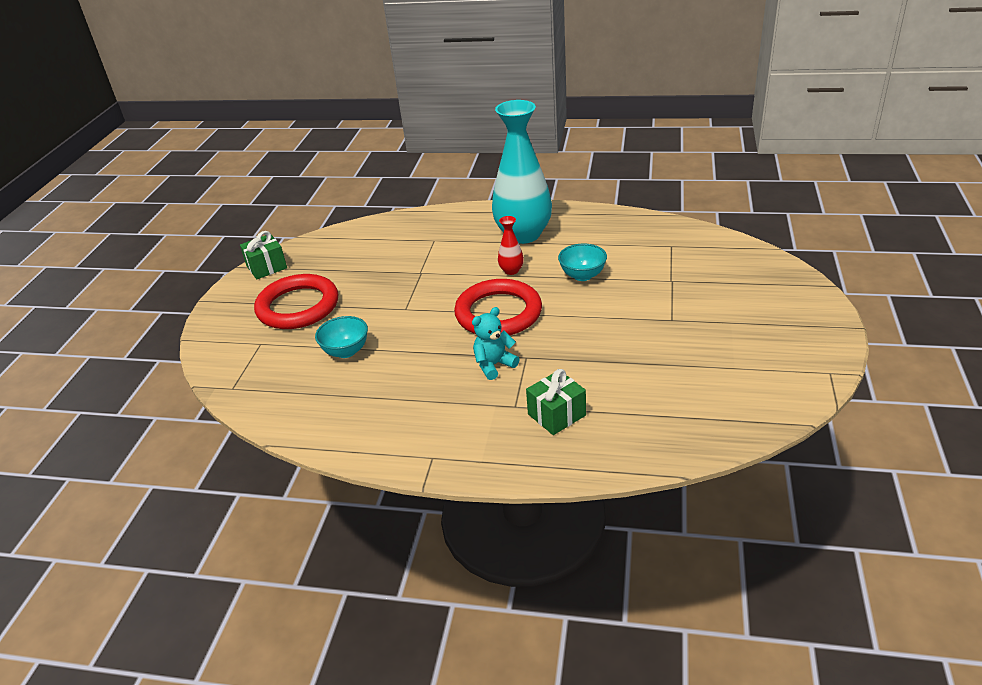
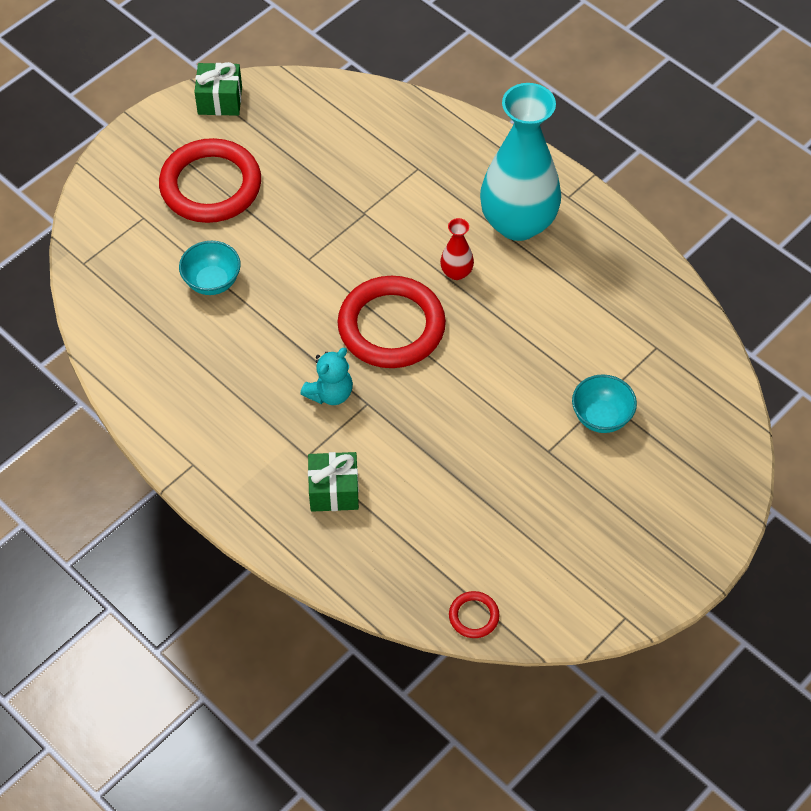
camera: 30 degrees right, 20 degrees up
turquoise teddy bear [472,307,519,380] -> turquoise teddy bear turned 135 degrees clockwise [300,348,353,405]
turquoise bowl [558,244,607,281] -> turquoise bowl moved to [572,374,637,433]
none -> red ring [449,591,500,638]

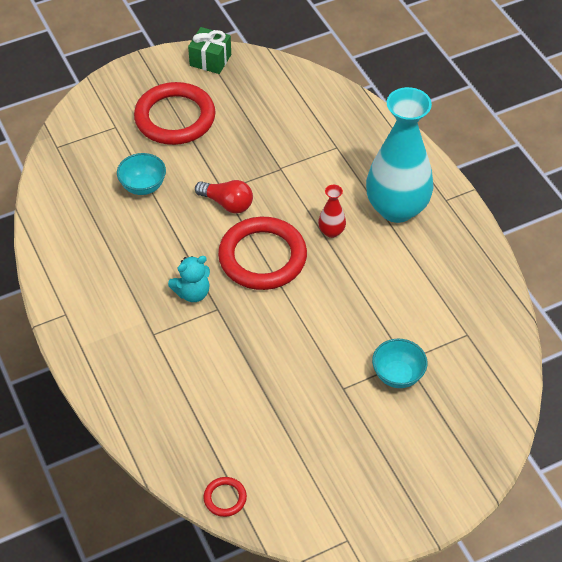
camera: 20 degrees right, 5 degrees down
green gift [308,452,359,512] -> none
none -> red light bulb [195,180,253,213]

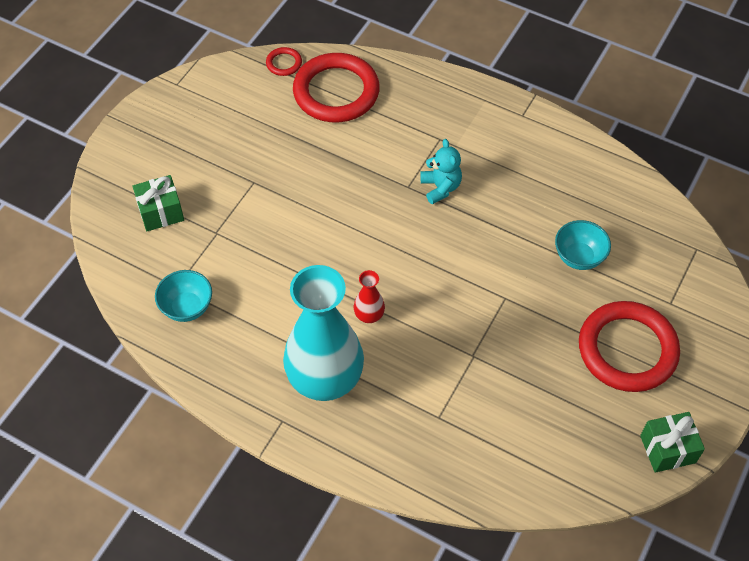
camera: 145 degrees right, 5 degrees up
turquoise teddy bear [168,256,210,302] -> turquoise teddy bear turned 135 degrees clockwise [420,139,462,204]
red light bulb [195,180,253,213] -> none
red ring [218,217,307,290] -> red ring moved to [293,53,380,122]
turquoise bowl [372,339,428,388] -> turquoise bowl moved to [155,270,212,322]
none -> green gift [132,175,184,231]

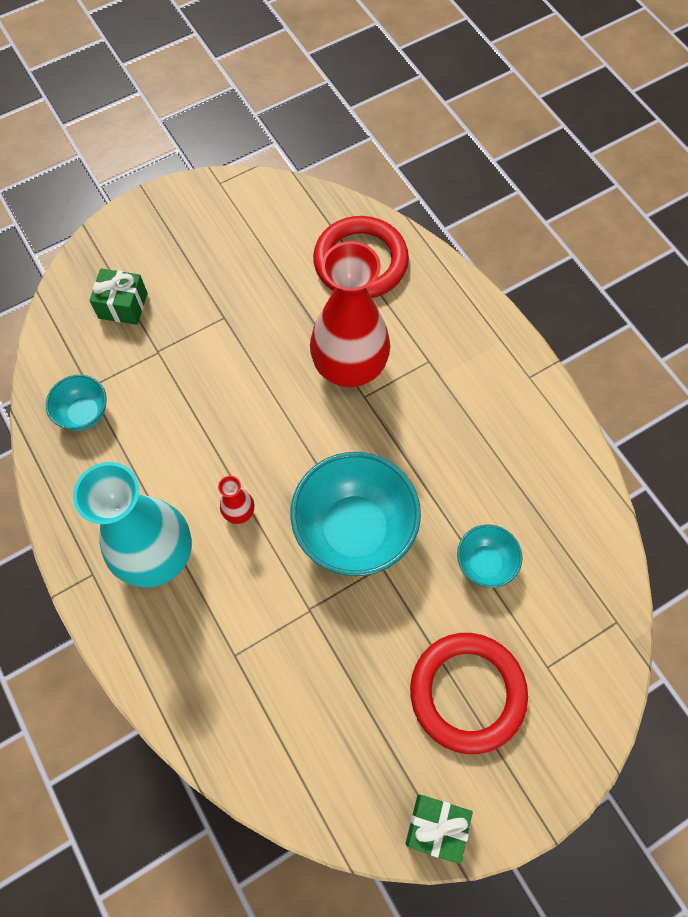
camera: 30 degrees right, 10 degrees up
red ring [266,47,302,76] -> none
turquoise teddy bear [420,139,462,204] -> none
none -> turquoise bowl [290,452,421,576]
none -> red vase [310,241,390,387]

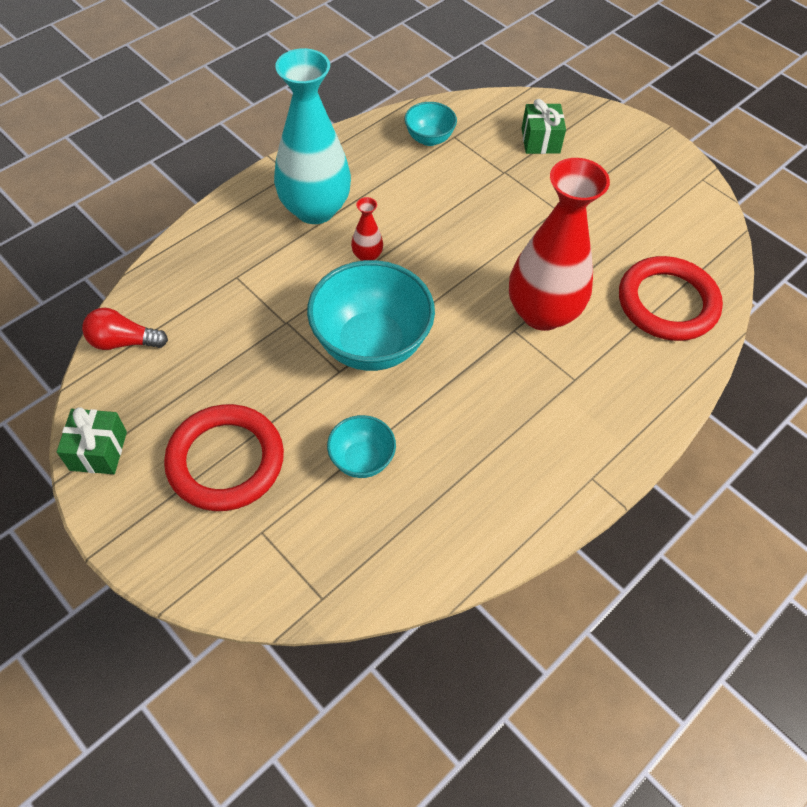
camera: 75 degrees right, 10 degrees down
none -> red light bulb [82,308,168,350]

